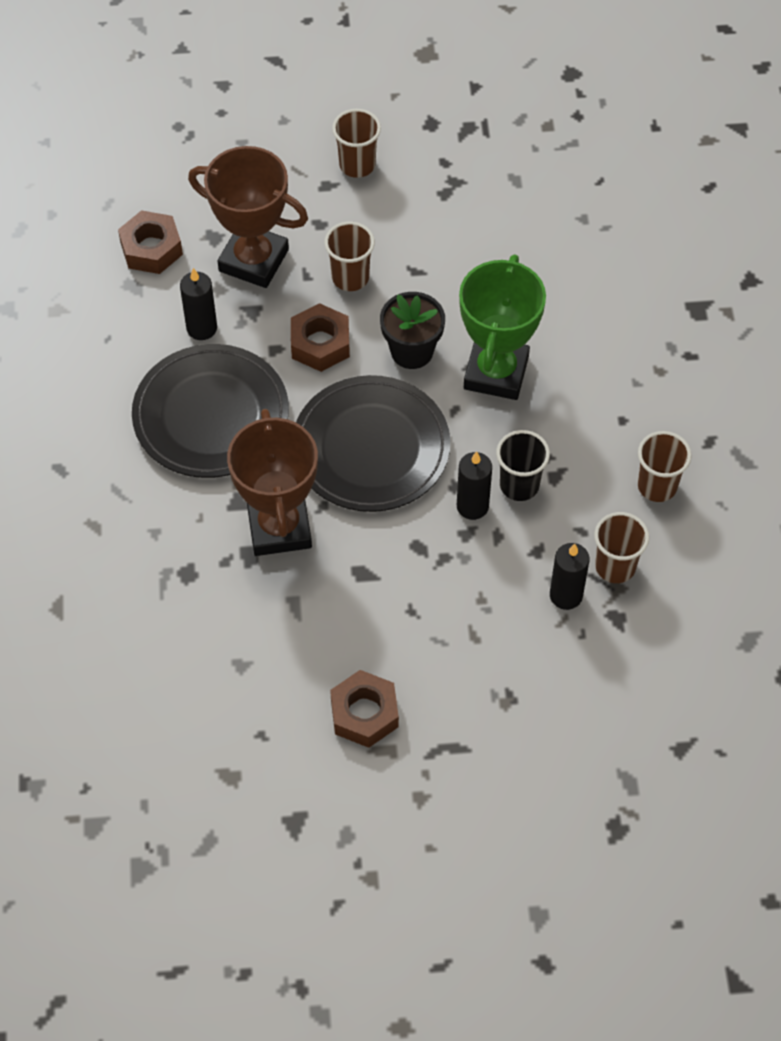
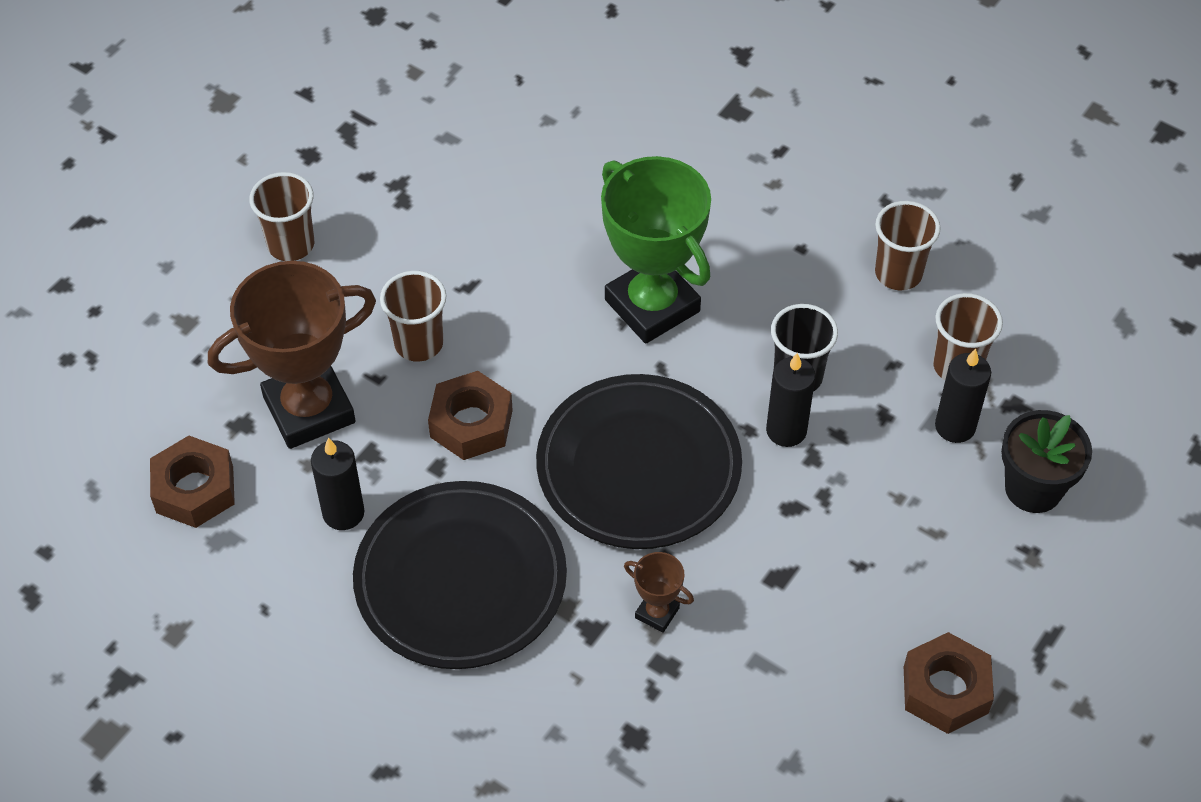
camera: 50 degrees left, 5 degrees down
brown trophy [227,409,318,556] -> brown trophy [624,552,694,633], size x0.43
black flower pot [380,292,445,369] -> black flower pot moved to [1001,410,1092,513]

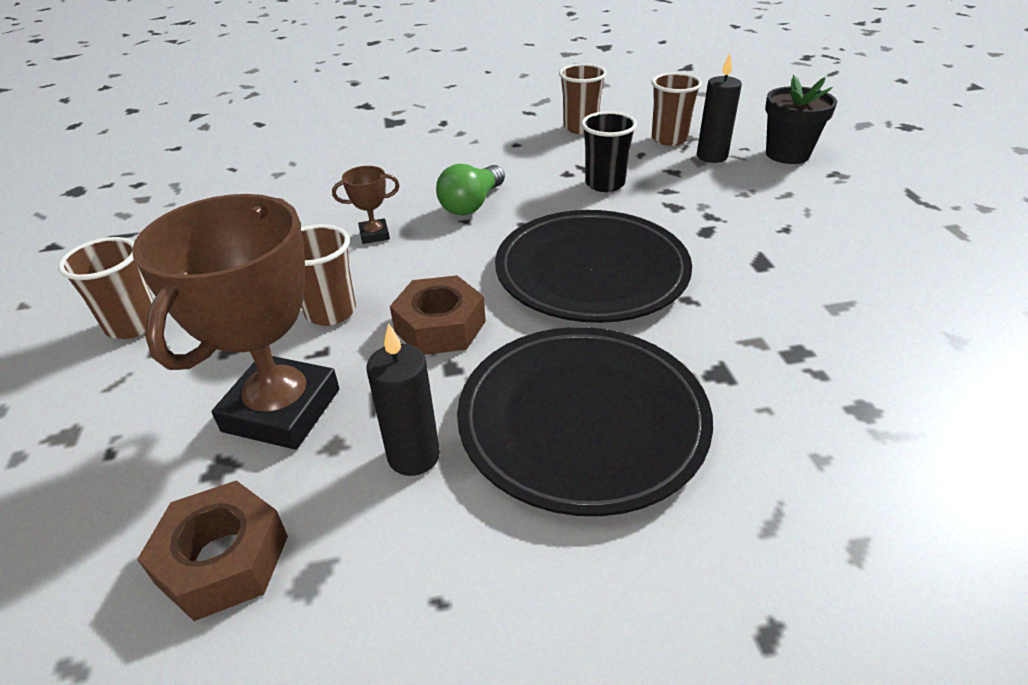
camera: 45 degrees left, 15 degrees down
green trophy [601,156,711,344] -> green light bulb [436,164,505,215]
brown trophy [624,552,694,633] -> brown trophy moved to [332,166,400,244]
black candle [766,353,816,447] -> none
brown nut [904,632,994,734] -> none

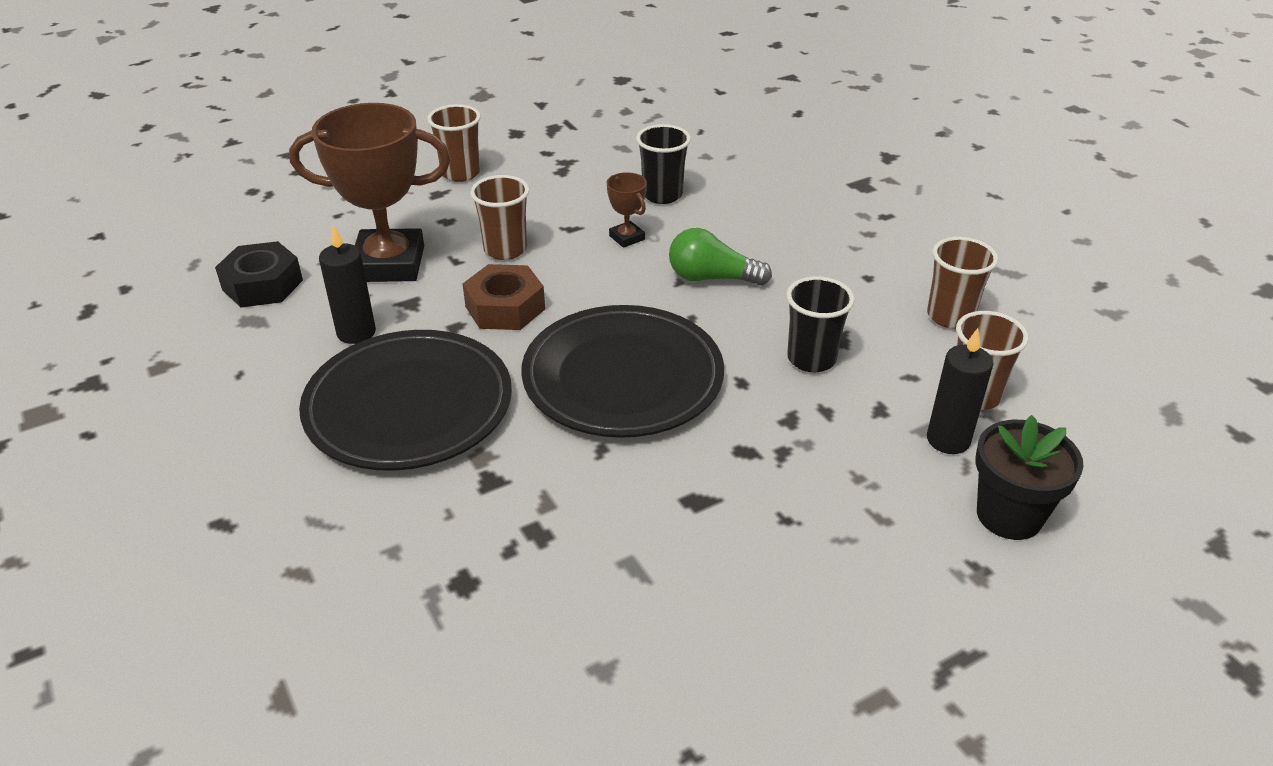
camera: 70 degrees right, 0 degrees up
brown nut [137,480,288,621] -> black nut [215,241,303,307]
none -> black cup [636,124,691,204]

